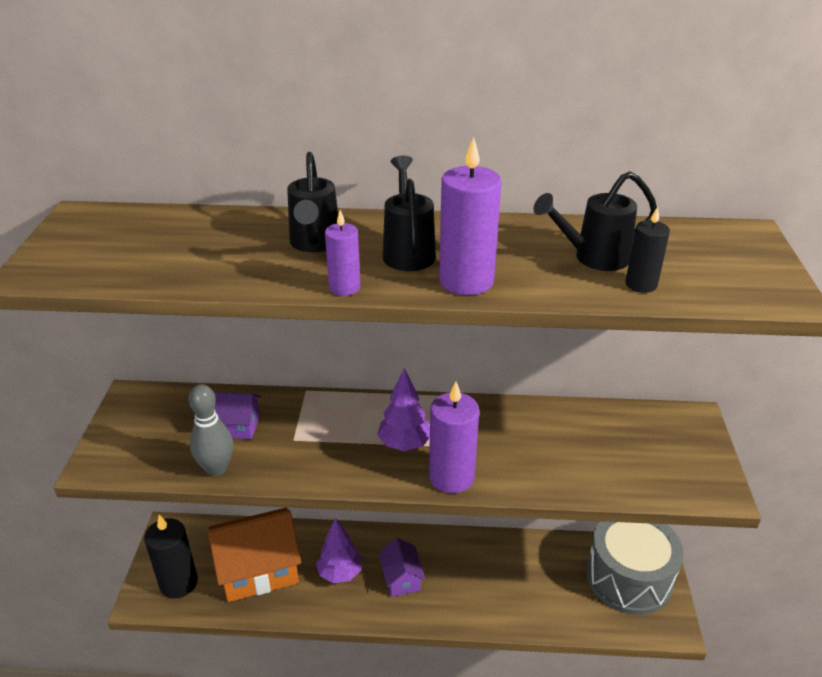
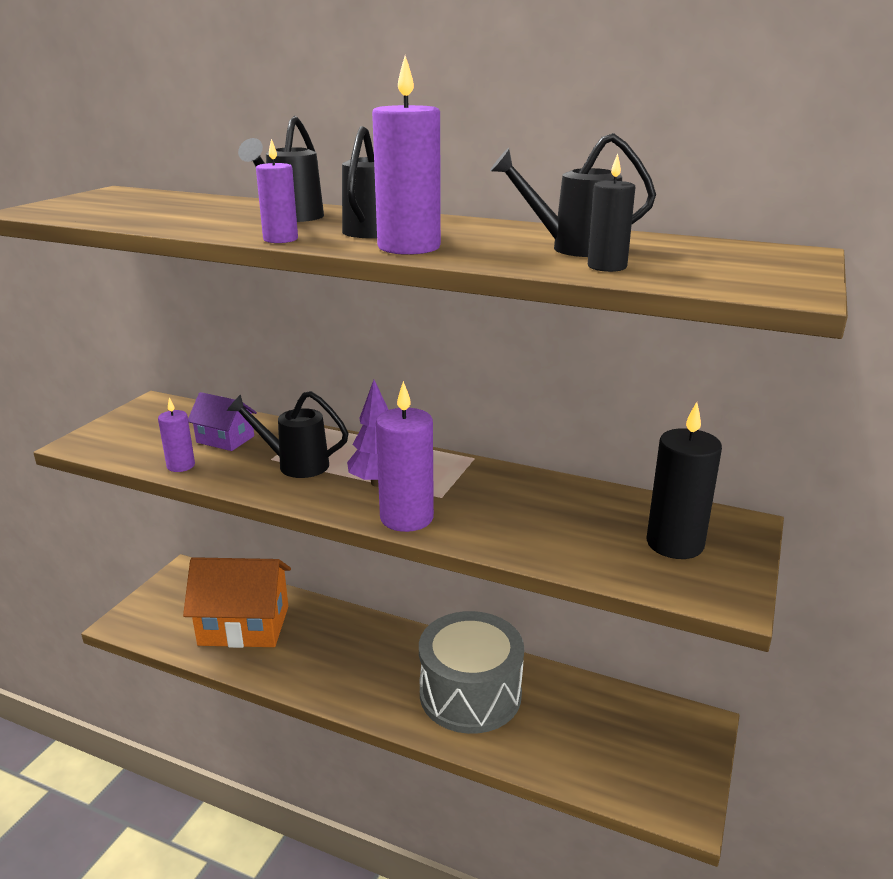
camera: 20 degrees right, 10 degrees down
black candle [144,515,198,598] -> black candle moved to [646,402,722,559]
grey bowling pin [188,384,233,476] -> purple candle [158,397,195,472]
purple tree [316,518,362,583] -> none
purple house [378,538,425,597] -> none
grey drum [586,521,684,615] -> grey drum moved to [419,611,524,734]
none -> black watering can [227,391,348,478]

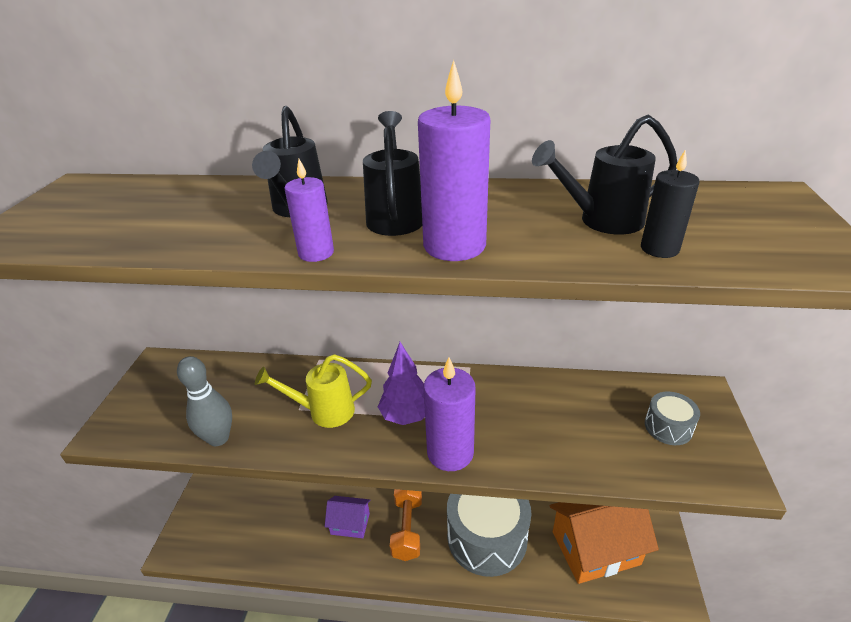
camera: 15 degrees left, 10 degrees up
purple candle [158,397,195,472] -> grey bowling pin [177,356,232,446]
orange house [183,557,291,648] -> orange house moved to [549,502,659,584]
purple house [188,392,257,451] -> purple house moved to [325,496,371,538]
black watering can [227,391,348,478] -> yellow watering can [255,354,372,428]
black candle [646,402,722,559] -> grey drum [645,392,700,445]
none -> orange dumbbell [390,489,422,561]

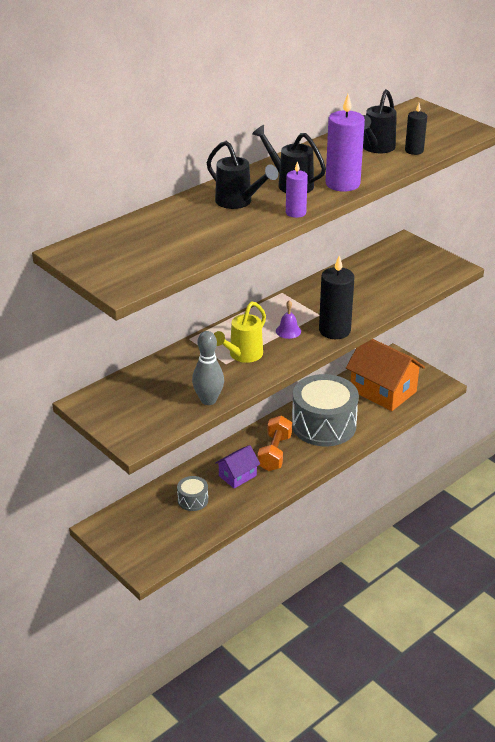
camera: 50 degrees left, 0 degrees up
purple tree [378,342,425,425] -> purple bell [276,300,301,339]
orange dumbbell [390,489,422,561] -> orange dumbbell turned 60 degrees clockwise [258,416,292,471]
purple candle [424,357,476,471] -> black candle [319,256,355,339]
orange house [549,502,659,584] -> orange house turned 75 degrees counterclockwise [346,339,425,411]
grey drum [645,392,700,445] -> grey drum moved to [177,476,208,511]

